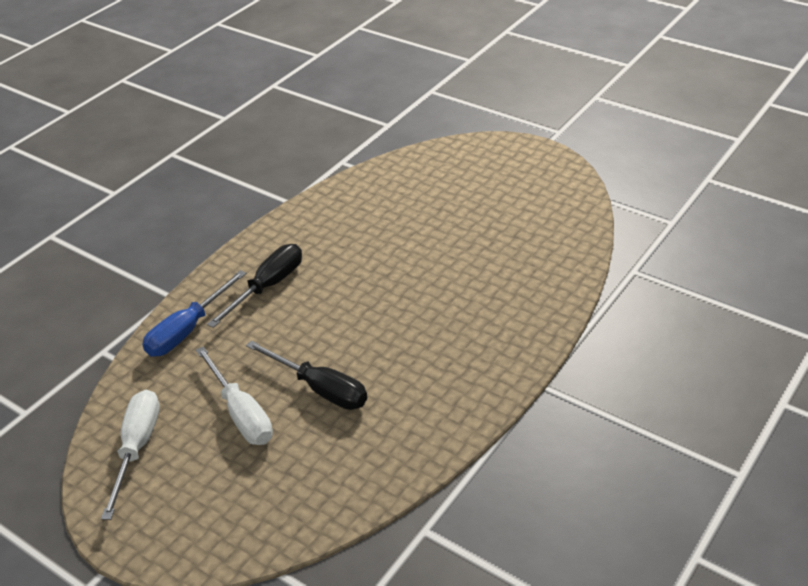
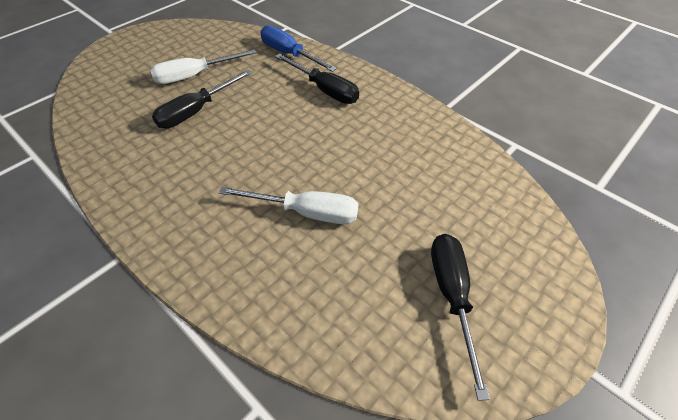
camera: 95 degrees right, 10 degrees up
white screwdriver [101,390,160,520] -> white screwdriver moved to [219,187,359,224]
none -> black screwdriver [431,234,490,401]

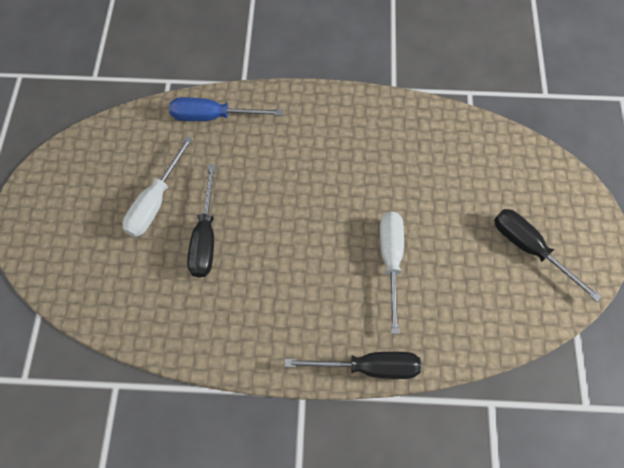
camera: 40 degrees left, 15 degrees up
white screwdriver [219,187,359,224] -> white screwdriver turned 60 degrees counterclockwise [380,212,404,334]
black screwdriver [275,54,359,104] -> black screwdriver moved to [285,352,421,379]

